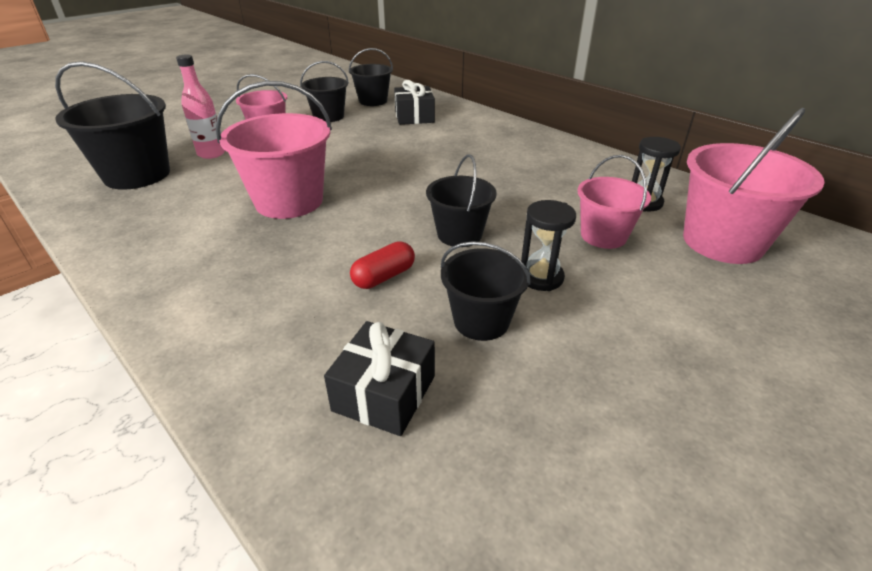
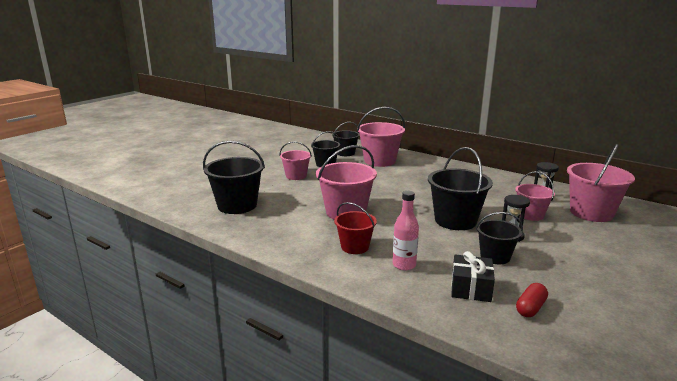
camera: 10 degrees left, 15 degrees down
pink bottle [176,54,225,159] -> pink bottle moved to [393,191,419,270]
red capsule [350,241,415,289] -> red capsule moved to [516,283,548,317]
black gift [394,80,435,125] -> pink bucket [357,107,405,167]
black bucket [426,154,497,247] -> black bucket [428,147,493,230], size x1.63
none -> red bucket [334,202,377,254]

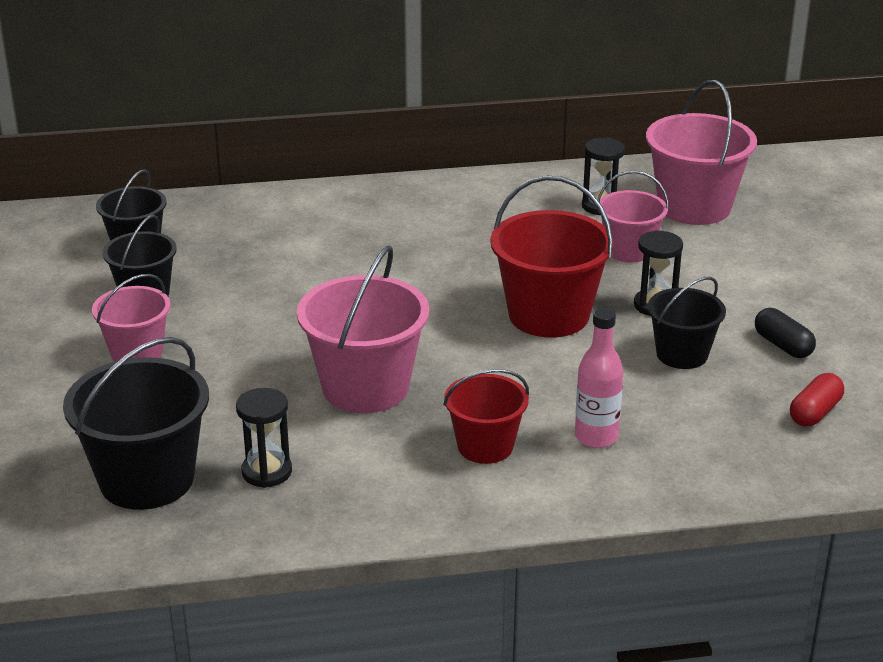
camera: 45 degrees left, 10 degrees up
pink bucket [357,107,405,167] -> none
black bucket [428,147,493,230] -> red bucket [490,176,614,338]
black gift [451,251,495,302] -> none
red capsule [516,283,548,317] -> red capsule turned 45 degrees clockwise [790,373,844,426]
none -> black hourglass [236,388,292,488]
none -> black capsule [755,308,816,358]

